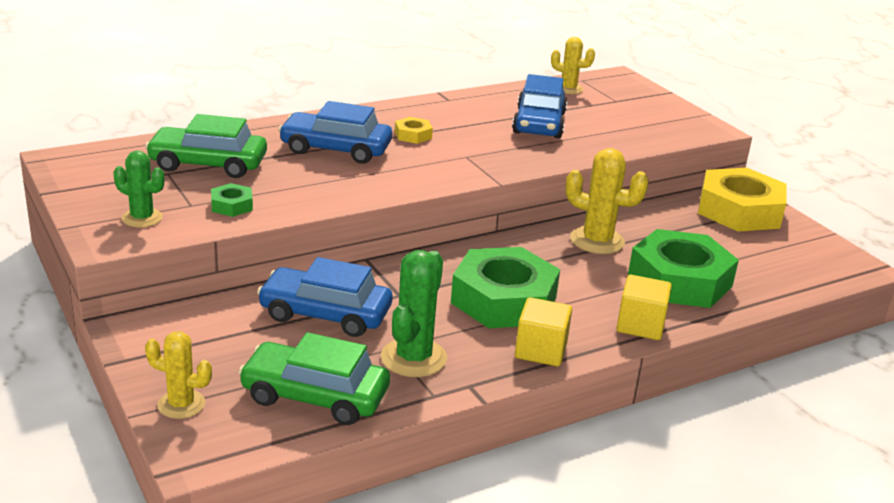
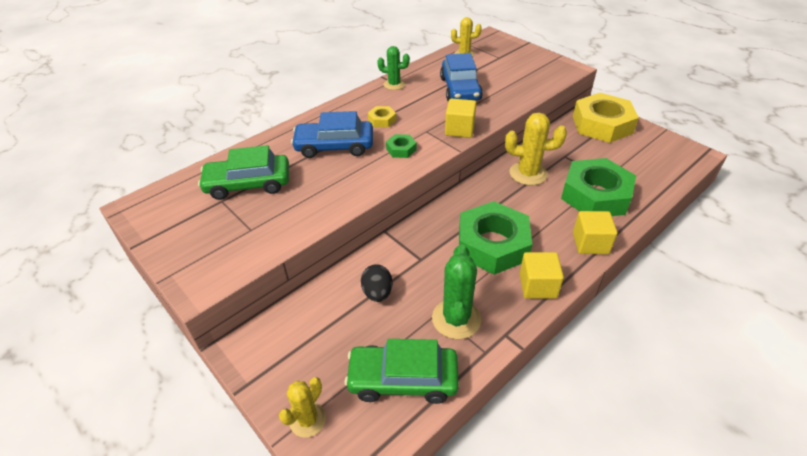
camera: 10 degrees left, 15 degrees up
green cactus [113,150,164,227] -> green cactus moved to [377,46,410,90]
yellow cactus [145,332,212,419] -> yellow cactus turned 60 degrees counterclockwise [279,377,326,438]
green nut [211,183,253,217] -> green nut moved to [386,134,416,158]
blue car [257,257,393,337] -> black egg [361,264,392,302]
none -> yellow cube [445,98,476,138]

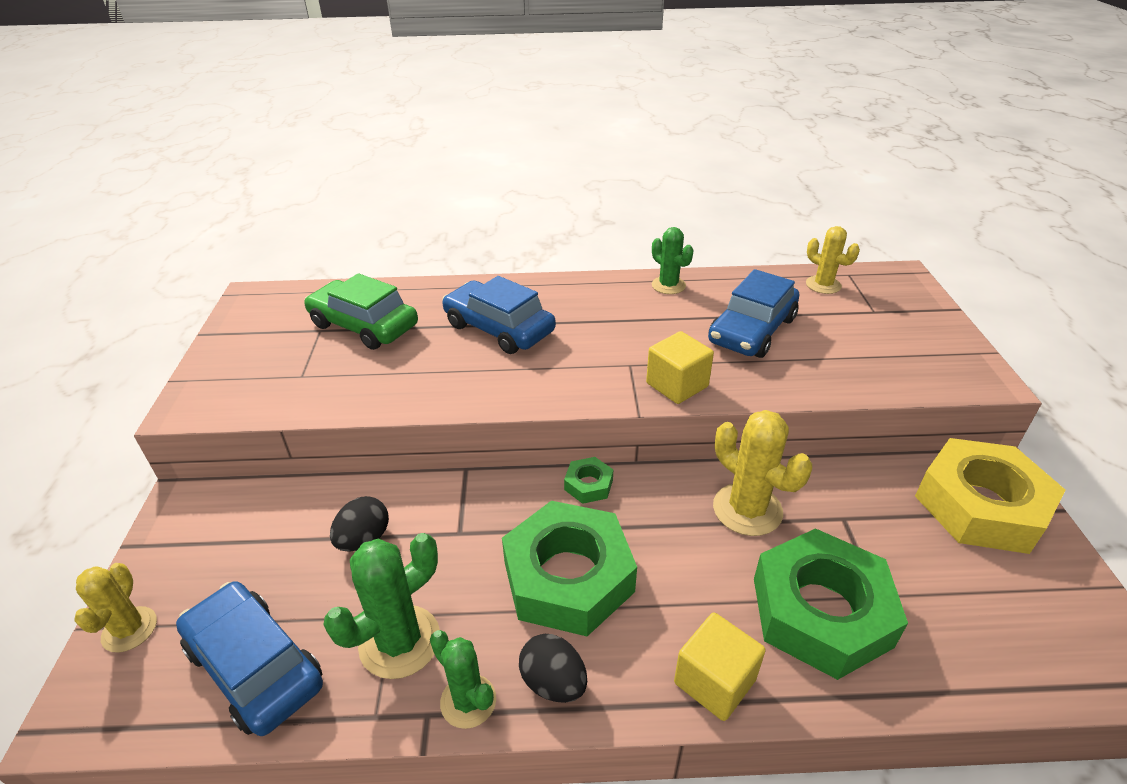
camera: 40 degrees right, 5 degrees down
yellow cactus [279,377,326,438] -> yellow cactus turned 75 degrees counterclockwise [74,563,157,653]
green car [345,339,459,404] -> blue car [176,581,323,736]
yellow nut [368,106,396,127] -> none
green nut [386,134,416,158] -> green nut moved to [564,457,613,504]
yellow cube [519,252,564,299] -> black egg [519,634,587,703]
none -> green cactus [430,630,496,729]

